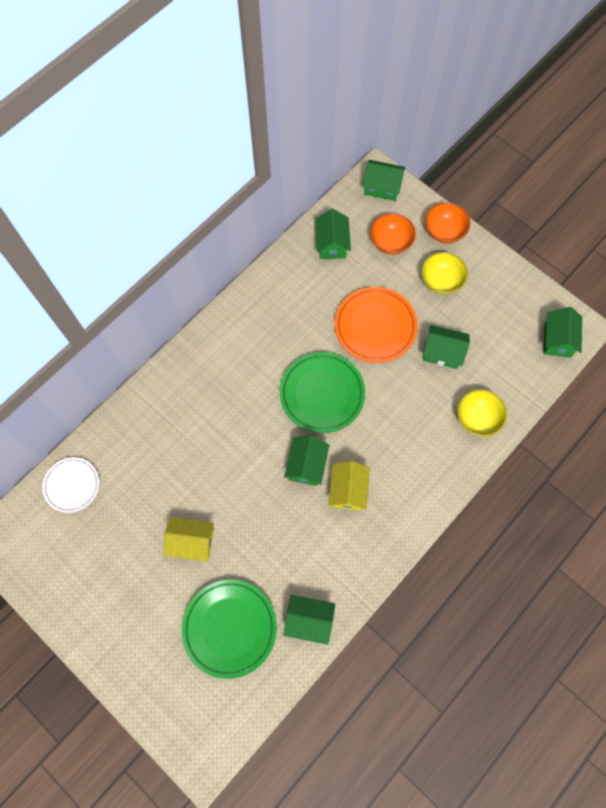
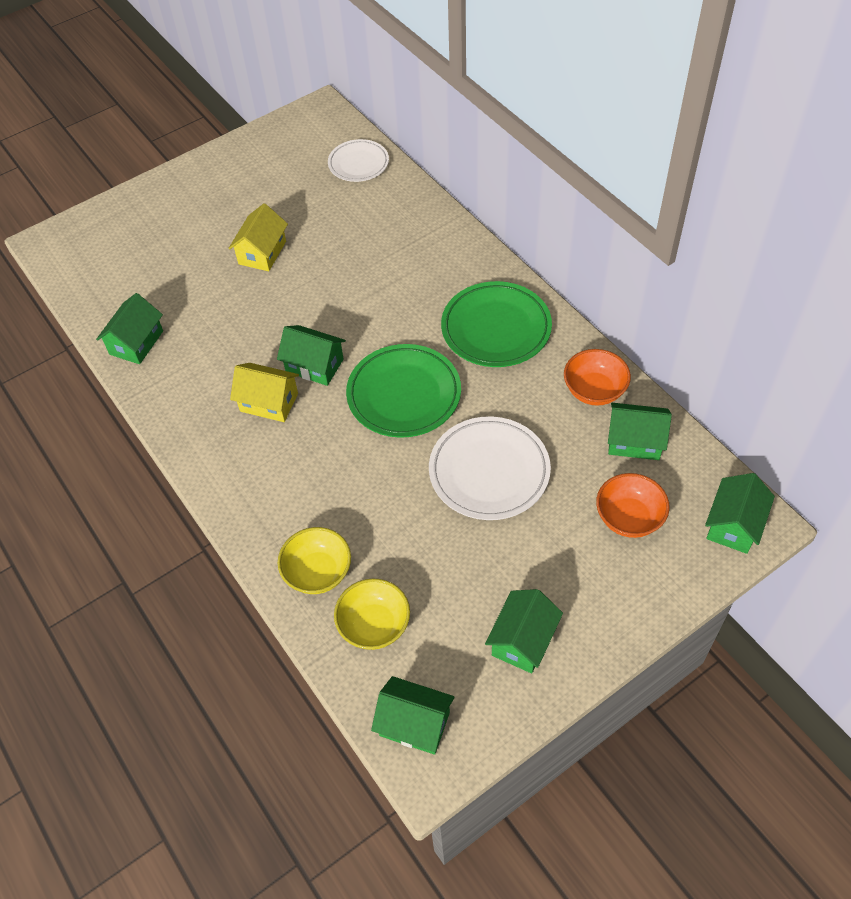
camera: 105 degrees right, 15 degrees down
green plate [182,579,277,679] -> green plate moved to [441,281,552,367]
orange plate [335,287,418,363] -> white plate [429,416,551,520]
yellow bowl [421,252,468,295] -> yellow bowl moved to [334,578,410,650]
green house [423,325,470,369] -> green house moved to [485,589,563,673]
orange bowl [425,202,471,244] -> orange bowl moved to [564,349,631,406]

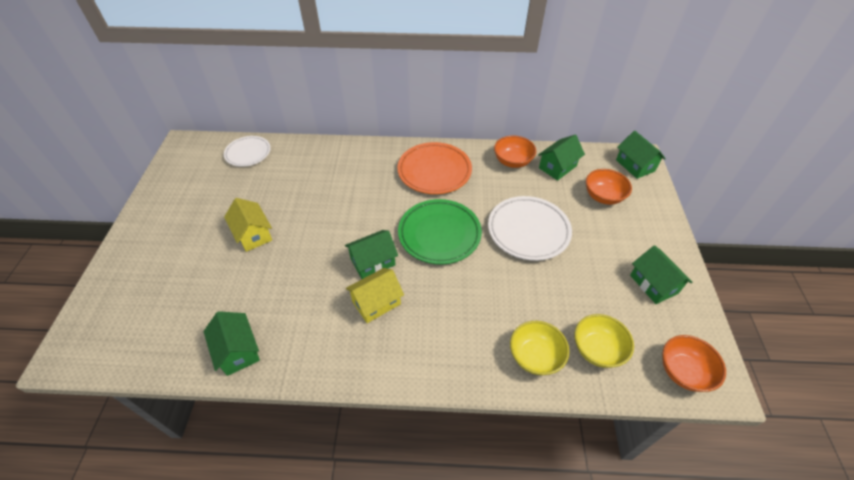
camera: 55 degrees left, 5 degrees down
green house [371,676,455,755] -> orange bowl [662,335,726,392]
green plate [441,281,552,367] -> orange plate [397,142,472,194]

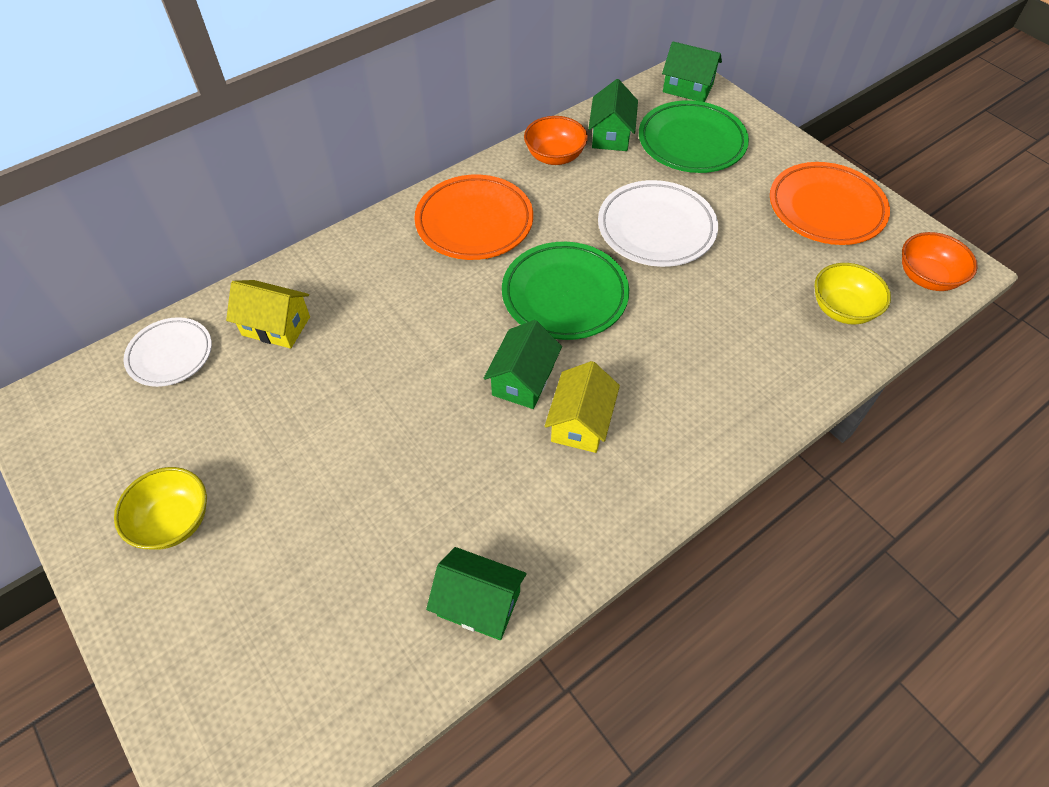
camera: 40 degrees left, 5 degrees up
yellow house [224,198,272,252] -> yellow house moved to [226,280,310,349]
yellow bowl [510,321,569,375] -> yellow bowl moved to [114,467,207,550]
orange bowl [586,169,632,205] -> green plate [639,100,749,173]
green house [630,245,693,304] -> orange plate [770,162,890,245]

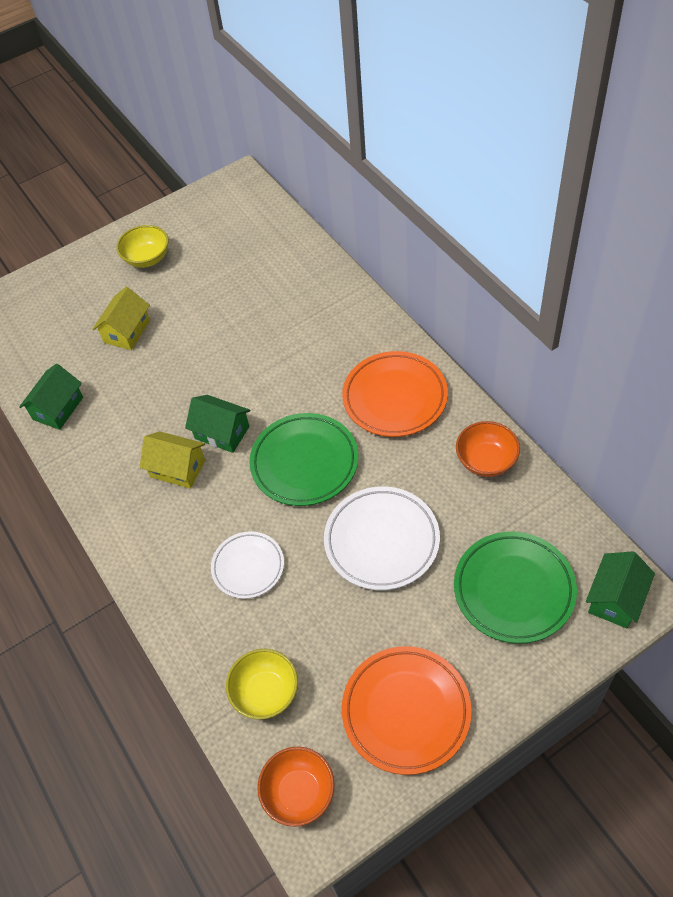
camera: 100 degrees right, 0 degrees up
white plate [124,317,212,387] -> white plate moved to [211,531,284,599]
yellow house [226,280,310,349] -> yellow house moved to [93,287,150,350]
green house [588,79,638,151] -> none

